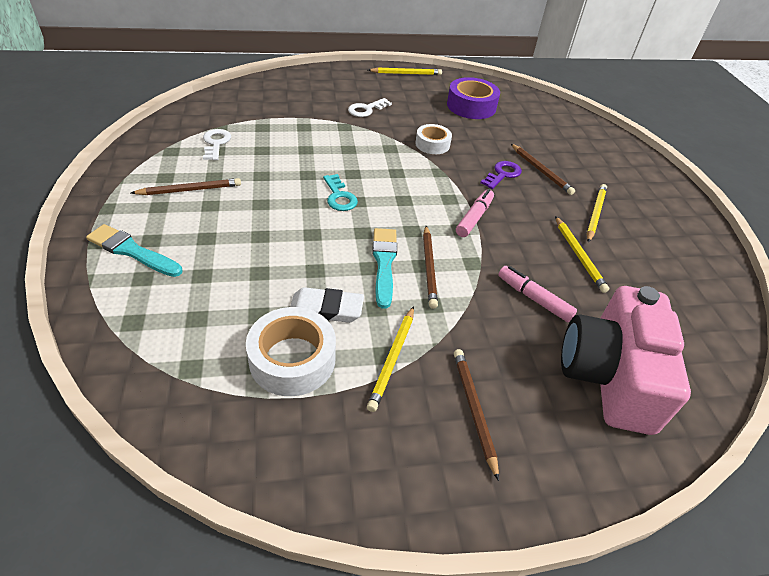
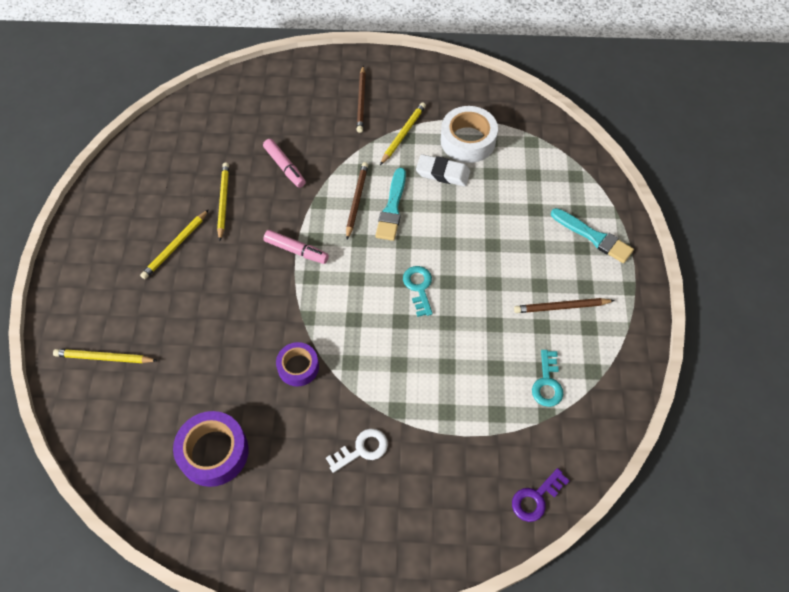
camera: 165 degrees left, 15 degrees up
white key [203,129,231,160] -> turquoise key [532,350,563,407]
yellow pencil [368,68,442,75] -> yellow pencil moved to [53,349,158,363]
white tape [415,124,452,154] -> purple tape [276,342,319,387]
pink marker [456,189,494,237] -> pink marker turned 105 degrees counterclockwise [263,230,329,264]
purple key [481,161,522,189] -> purple key moved to [512,468,569,522]
brown pencil [511,144,575,195] -> none
pink camera [561,286,691,435] -> none

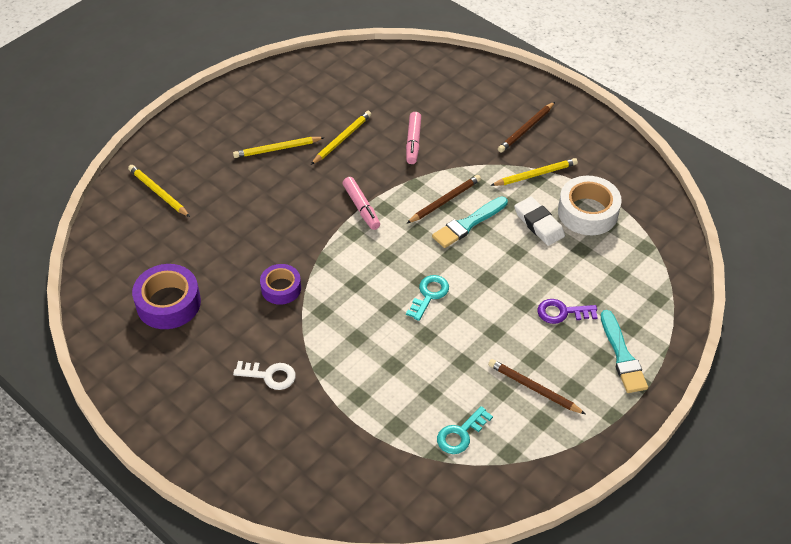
camera: 40 degrees right, 10 degrees down
purple key [512,468,569,522] -> purple key moved to [538,299,598,324]

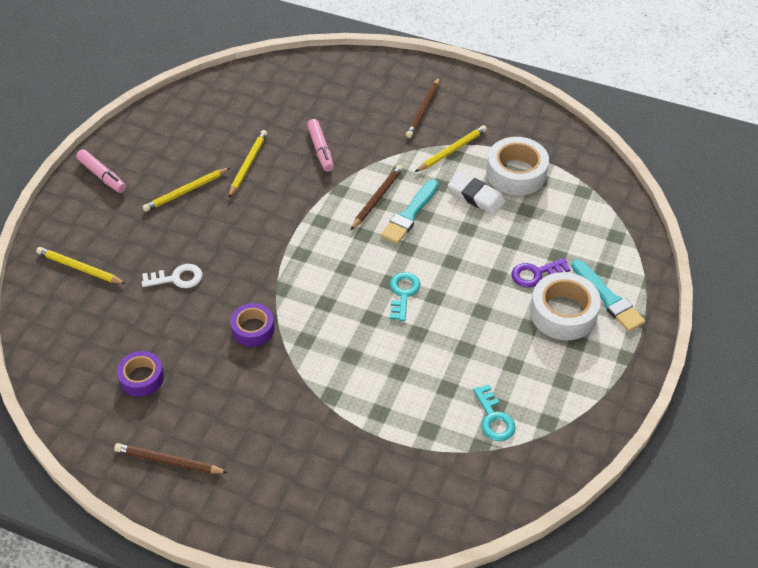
camera: 20 degrees left, 0 degrees up
purple tape [132,264,201,329] -> purple tape [117,351,164,397], size x0.63
white key [233,361,296,390] -> white key moved to [142,264,202,288]
pink marker [343,177,380,230] -> pink marker moved to [76,149,126,193]
turquoise key [437,406,493,454] -> turquoise key turned 45 degrees counterclockwise [473,384,516,441]
brown pencil [488,359,586,414] -> brown pencil moved to [114,443,228,474]
none -> white tape [530,272,601,340]

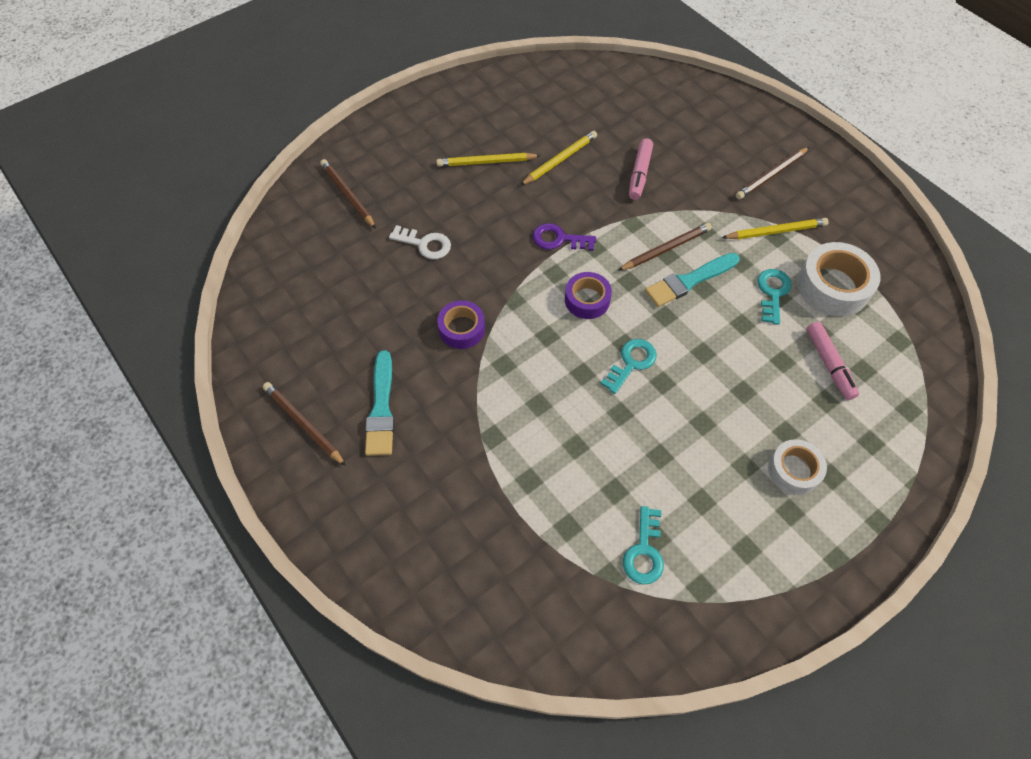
camera: 30 degrees right, 10 degrees up
yellow pencil [36,247,126,284] -> brown pencil [320,159,376,229]
pink marker [76,149,126,193] -> pink marker moved to [806,322,859,400]
purple tape [117,351,164,397] -> purple tape moved to [565,272,612,319]
white eraser [448,172,506,215] -> turquoise key [758,269,791,325]
purple key [512,258,571,288] -> purple key moved to [532,223,596,251]
white tape [530,272,601,340] -> white tape [768,439,827,495], size x0.63
turquoise brush [571,260,645,332] -> turquoise brush moved to [365,350,394,456]

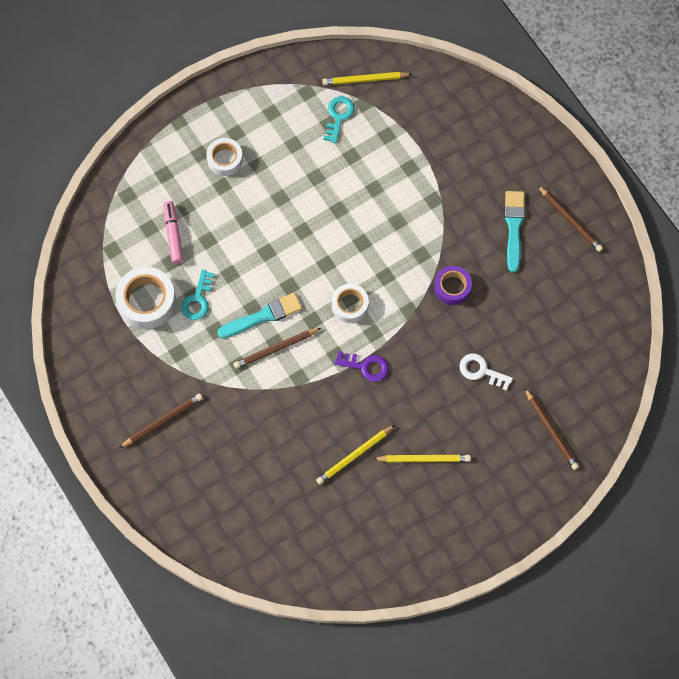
camera: 175 degrees left, 10 degrees up
purple tape [565,272,612,319] -> white tape [332,284,369,323]
turquoise key [600,339,657,394] -> none
pink marker [629,138,653,200] -> none
yellow pencil [721,218,829,240] -> yellow pencil moved to [322,72,412,85]

